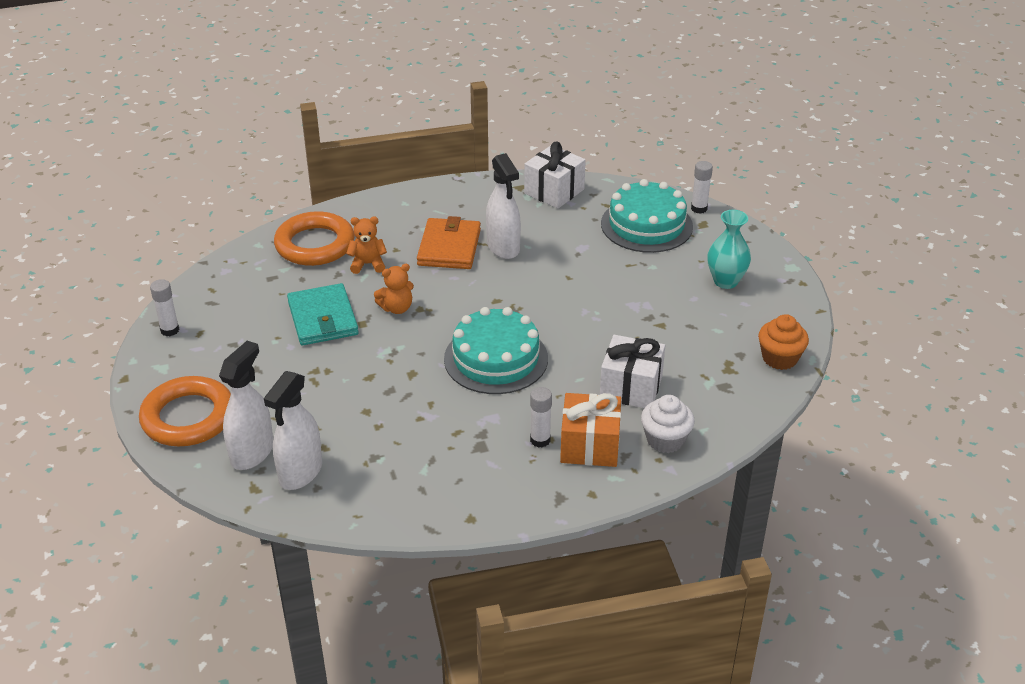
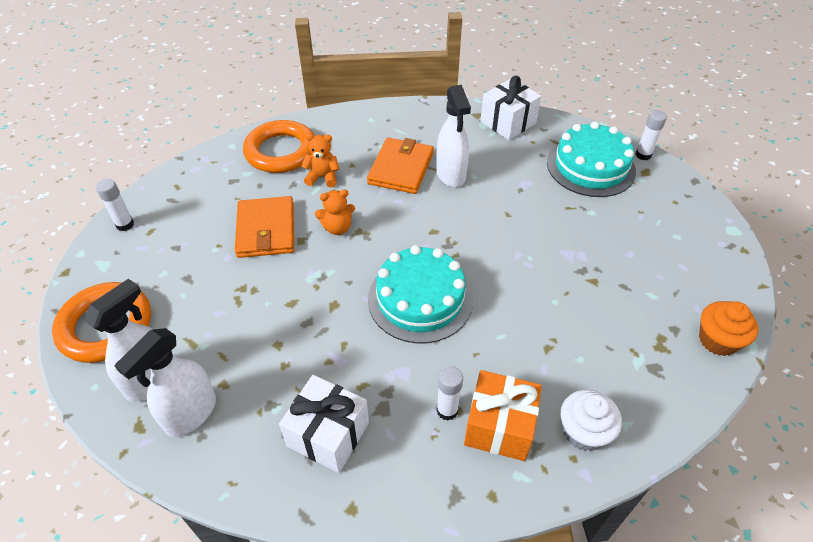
camera: 10 degrees right, 10 degrees up
turquoise wallet [287,283,359,345] -> orange wallet [235,196,294,258]
white gift [600,335,665,408] -> white gift moved to [279,375,369,473]
turquoise vase [707,210,751,289] -> none

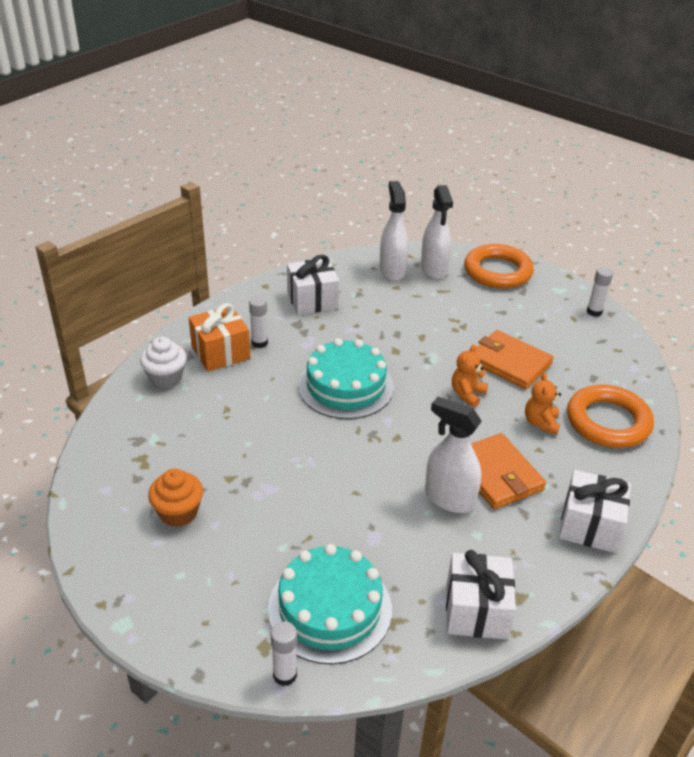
camera: 135 degrees right, 10 degrees down
orange teddy bear [301,133,339,188] -> orange teddy bear turned 135 degrees clockwise [525,373,561,435]
orange cupcake [699,301,758,356] -> orange cupcake moved to [148,469,203,527]
none -> white gift [559,470,631,553]

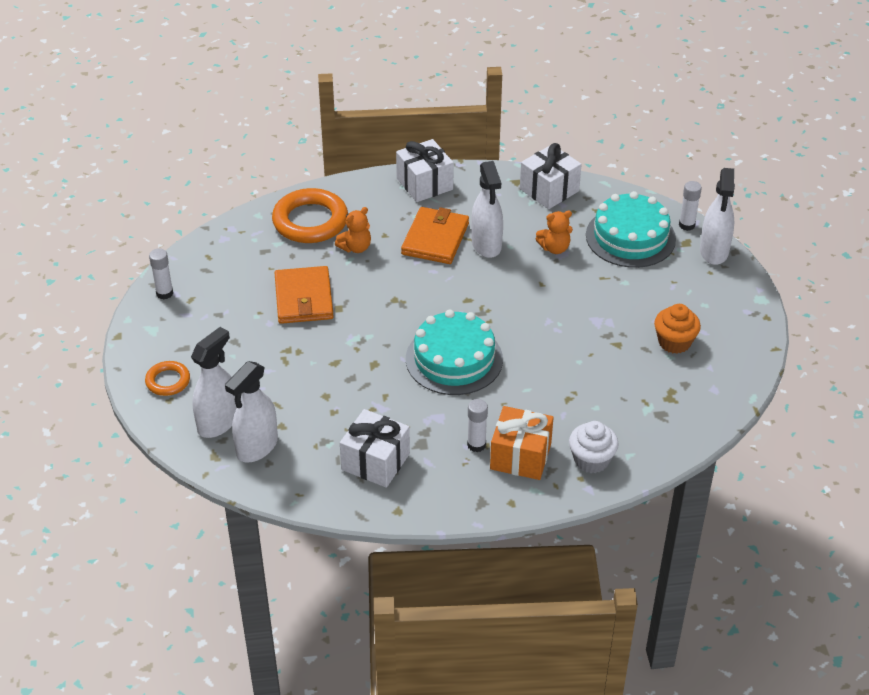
camera: 135 degrees left, 5 degrees up
orange teddy bear [452,344,488,407] -> orange teddy bear moved to [536,211,573,254]
orange ring [464,244,534,289] -> orange ring [145,361,190,396], size x0.53
none -> white spray bottle [700,168,735,265]

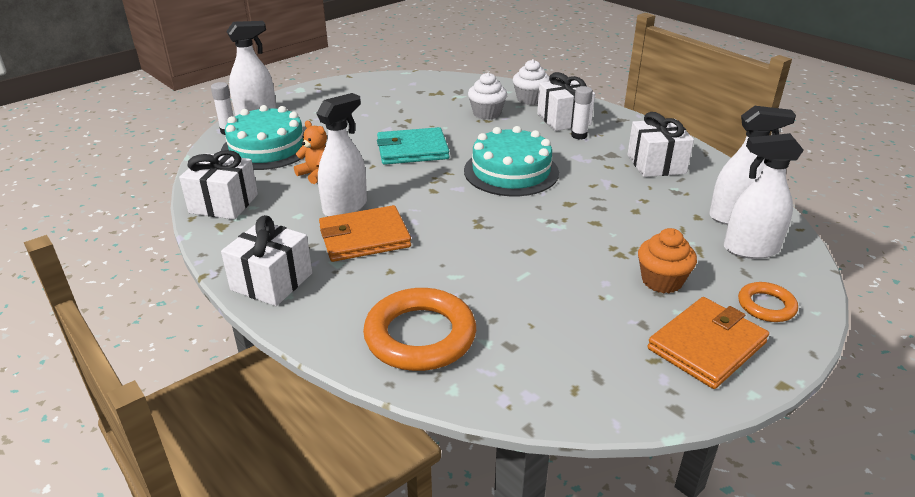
camera: 125 degrees left, 10 degrees down
white glue stick [149,248,173,299] -> none
orange wallet [275,266,334,324] -> orange wallet moved to [647,297,769,389]
orange teddy bear [335,207,371,253] -> none
orange gift [490,406,554,480] -> white gift [537,72,595,131]
orange cupcake [654,304,701,354] -> orange cupcake moved to [638,228,697,293]
none -> turquoise wallet [377,127,450,165]
none -> white cupcake [468,72,507,120]

